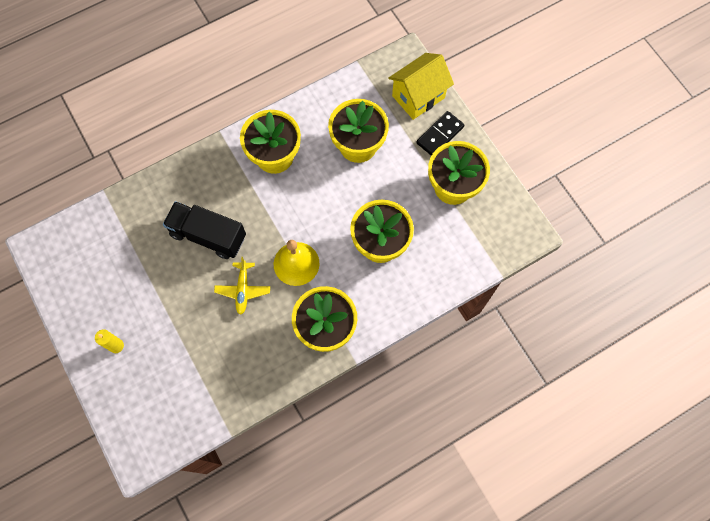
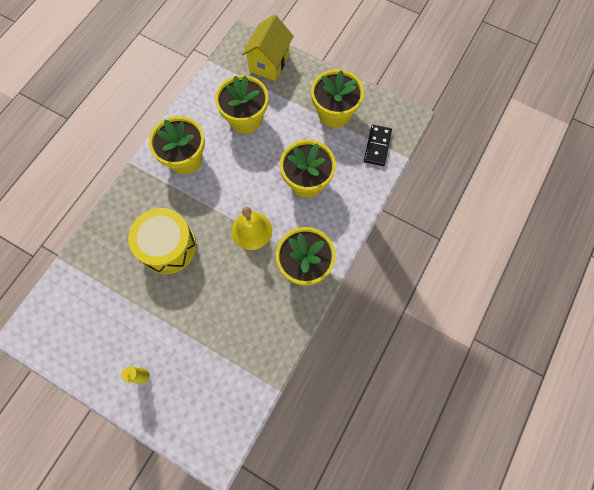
camera: 30 degrees left, 0 degrees up
black truck [163,201,246,259] -> yellow drum [128,208,196,274]
yellow plane [214,257,270,315] -> none
black domino [416,111,465,156] -> black domino moved to [364,125,392,166]

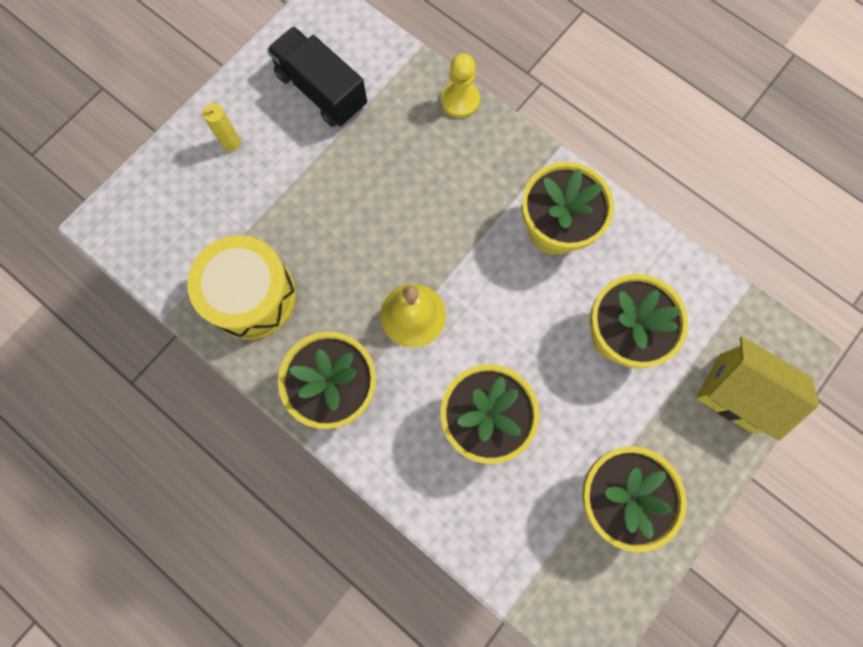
camera: 100 degrees right, 5 degrees up
yellow drum [128,208,196,274] -> yellow drum moved to [187,235,296,340]
black domino [364,125,392,166] -> none
none -> black truck [267,27,367,127]
none -> yellow pawn [441,53,480,118]

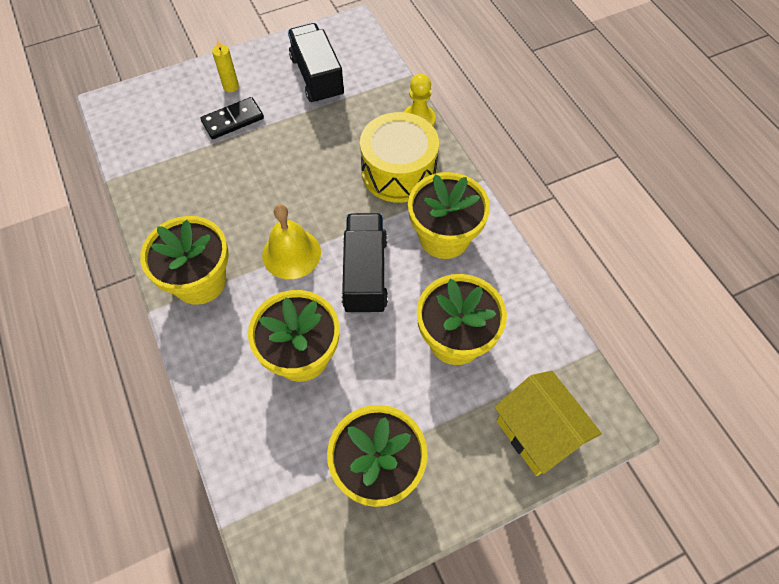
camera: 25 degrees right, 15 degrees down
yellow drum [187,235,296,340] -> yellow drum moved to [360,112,439,203]
none -> black domino [200,97,264,139]
none -> black truck [342,213,388,314]

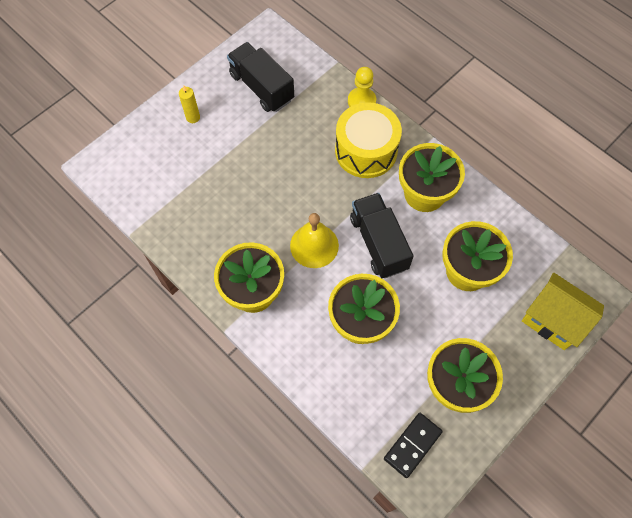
camera: 20 degrees left, 5 degrees up
black domino [200,97,264,139] -> black domino moved to [384,413,443,478]

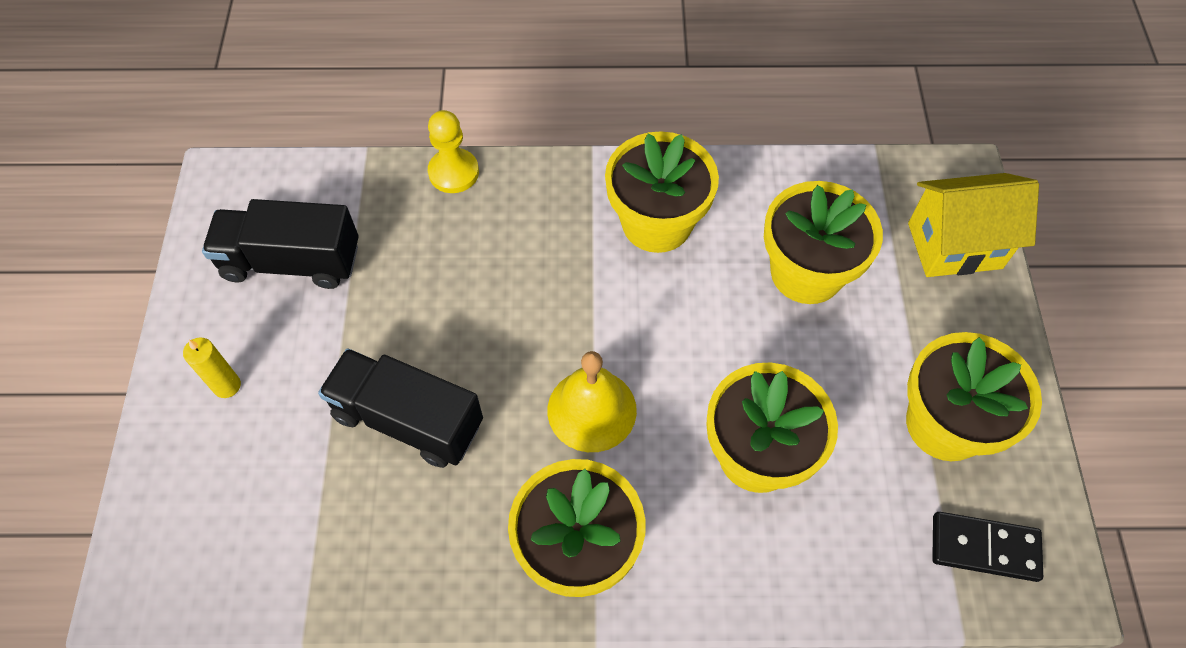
camera: 45 degrees left, 5 degrees down
yellow drum [335,102,402,178] -> none
black truck [350,193,414,278] -> black truck moved to [318,348,483,468]
black domino [384,413,443,478] -> black domino turned 75 degrees counterclockwise [932,512,1043,582]

